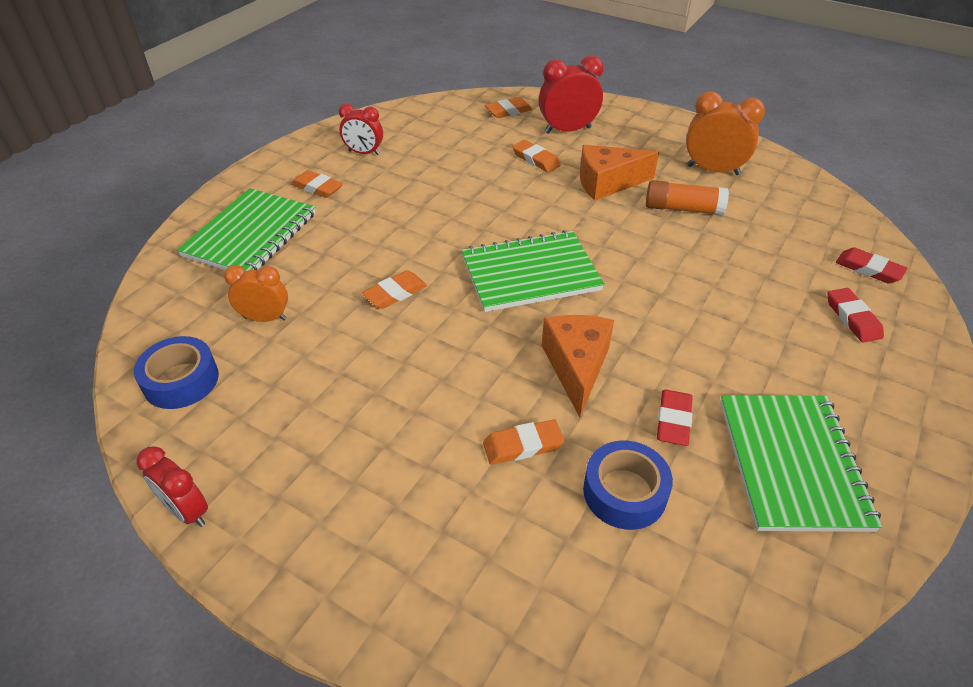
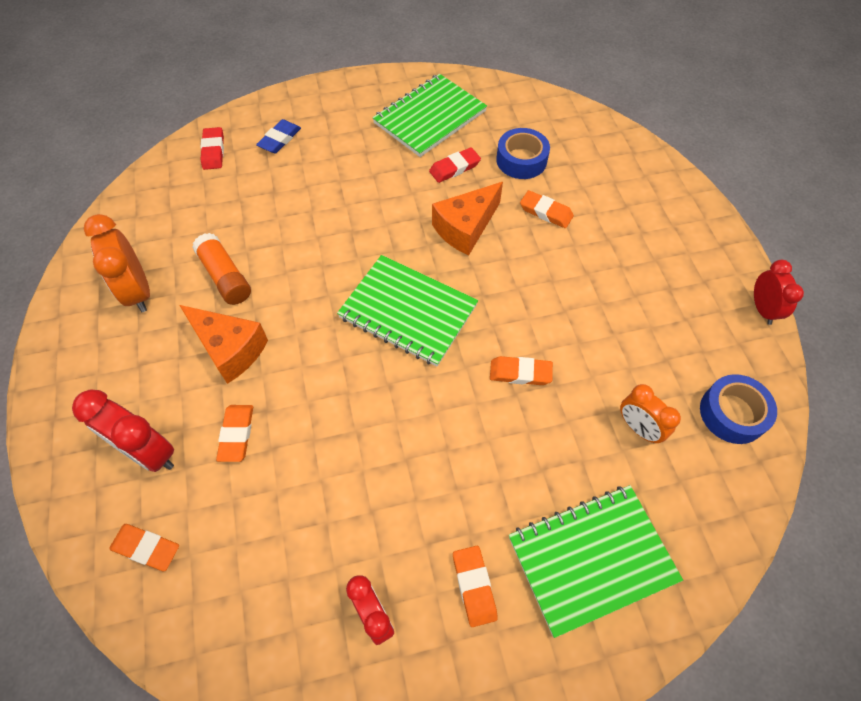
camera: 135 degrees left, 15 degrees up
red eraser [828,288,884,343] -> blue eraser [256,119,301,153]

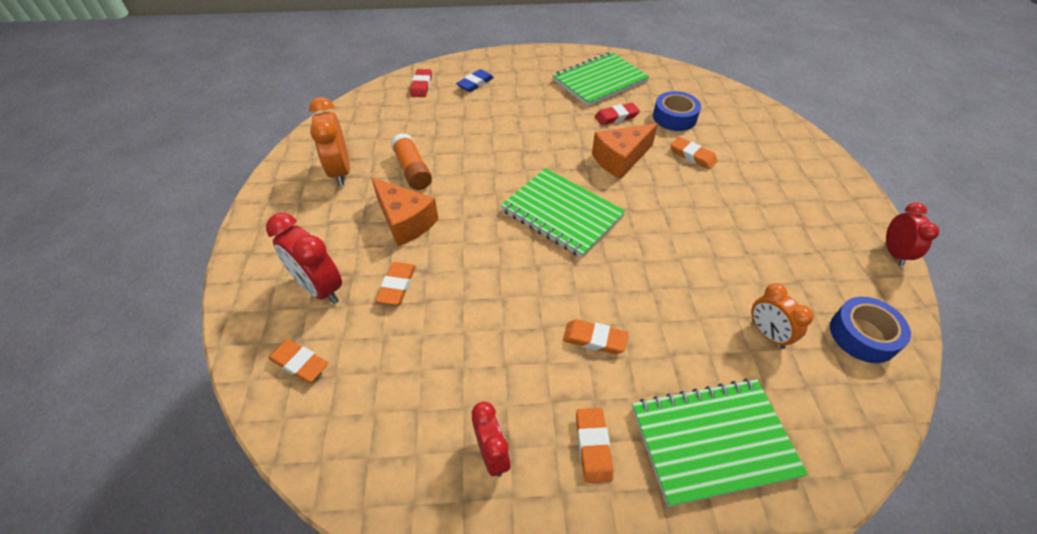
camera: 10 degrees right, 10 degrees down
orange eraser [490,356,553,385] -> orange eraser moved to [563,319,628,354]

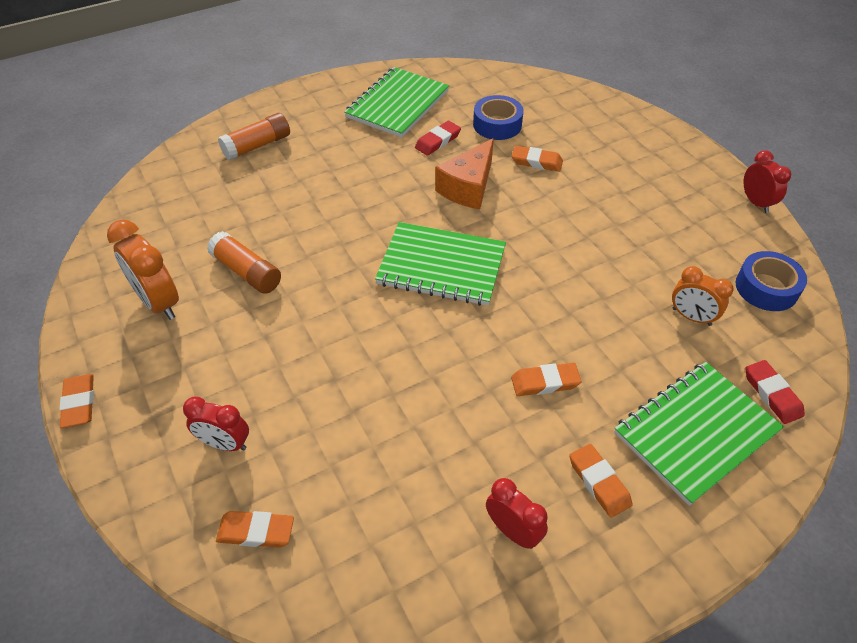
camera: 25 degrees left, 0 degrees up
red clock [266,213,342,304] -> red clock [183,397,249,451], size x0.66
orange cheese [371,177,438,247] -> none
orange eraser [376,262,416,305] -> orange eraser moved to [59,374,94,428]
red eraser [410,69,432,97] -> red eraser moved to [745,360,805,424]
blue eraser [456,69,494,92] -> orange glue stick [218,113,290,160]

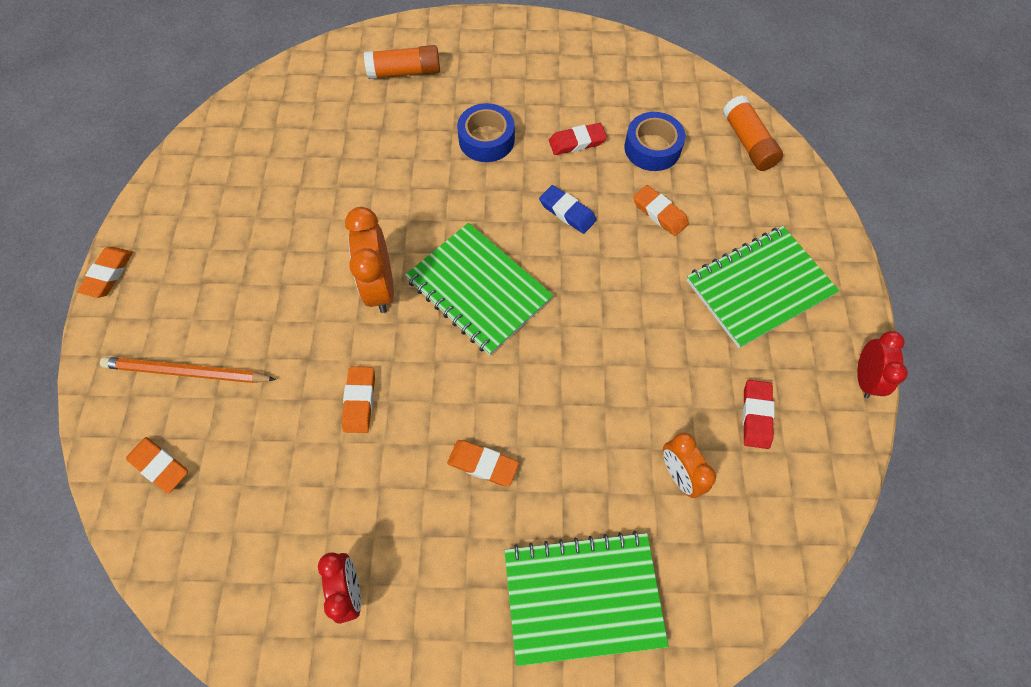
camera: 30 degrees right, 15 degrees up
orange clock [107,220,179,320] -> orange clock moved to [345,207,394,313]
red clock [183,397,249,451] -> orange pencil [100,357,277,383]
orange glue stick [207,231,281,294] -> orange glue stick moved to [723,95,783,171]
green notebook [344,67,449,138] -> green notebook moved to [687,226,839,348]
orange cheese [435,138,494,209] -> blue eraser [539,185,597,234]
orange eraser [569,444,632,518] -> orange eraser moved to [341,367,375,433]
blue tape [735,251,807,311] -> blue tape moved to [457,103,515,162]
red eraser [745,360,805,424] -> red eraser moved to [743,380,775,449]

